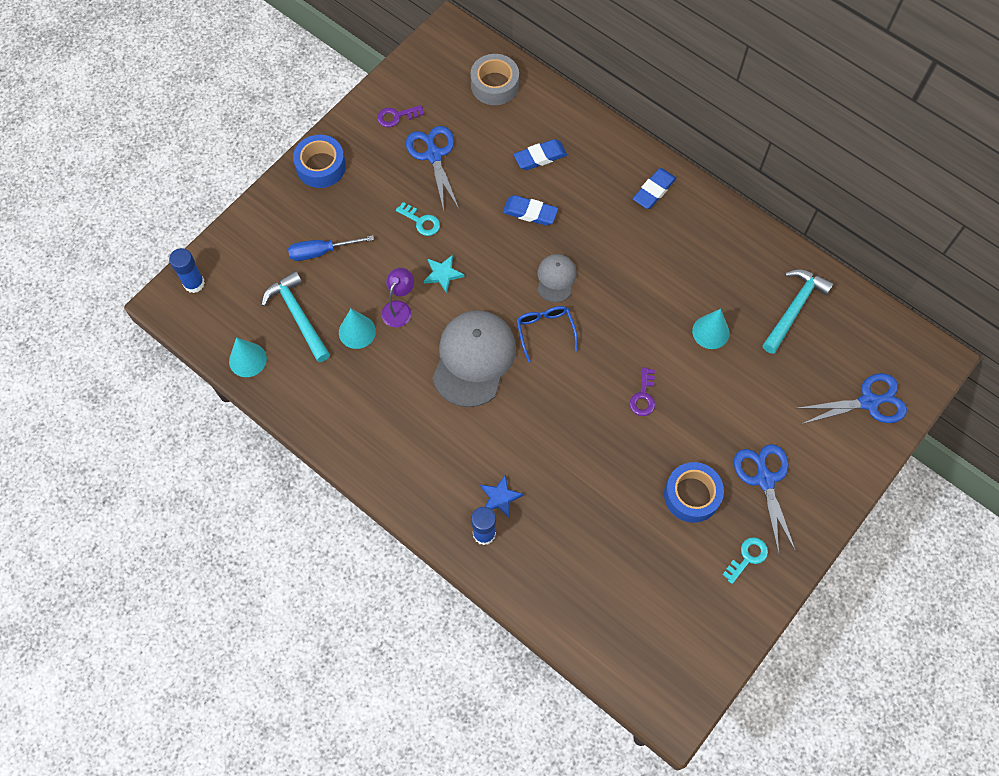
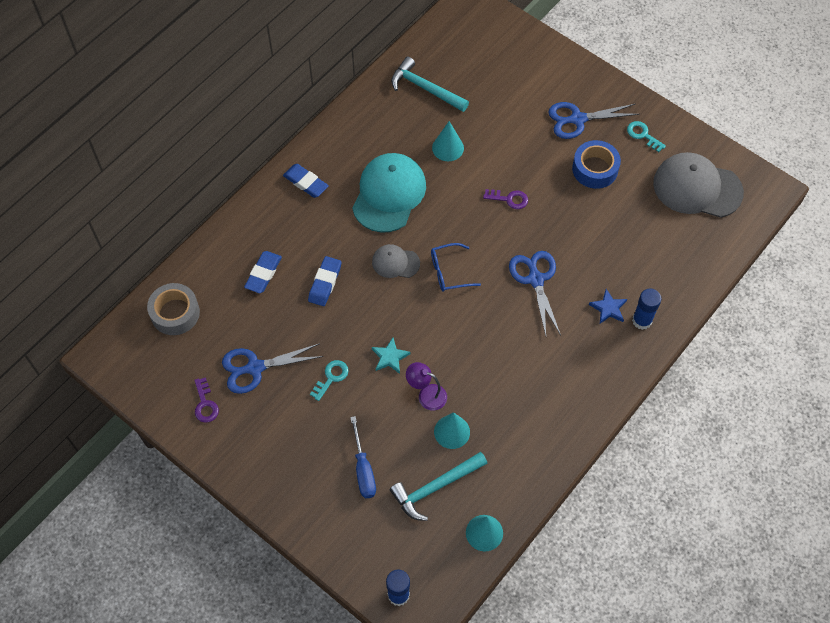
camera: 90 degrees left, 5 degrees down
blue tape [293,135,346,188] -> none
grey cap [432,310,516,407] -> grey cap moved to [653,152,744,218]
blue eraser [514,139,567,170] -> blue eraser turned 45 degrees clockwise [244,251,282,293]
blue scissors [799,373,907,424] -> blue scissors moved to [509,251,561,336]
none -> turquoise cap [352,153,426,233]

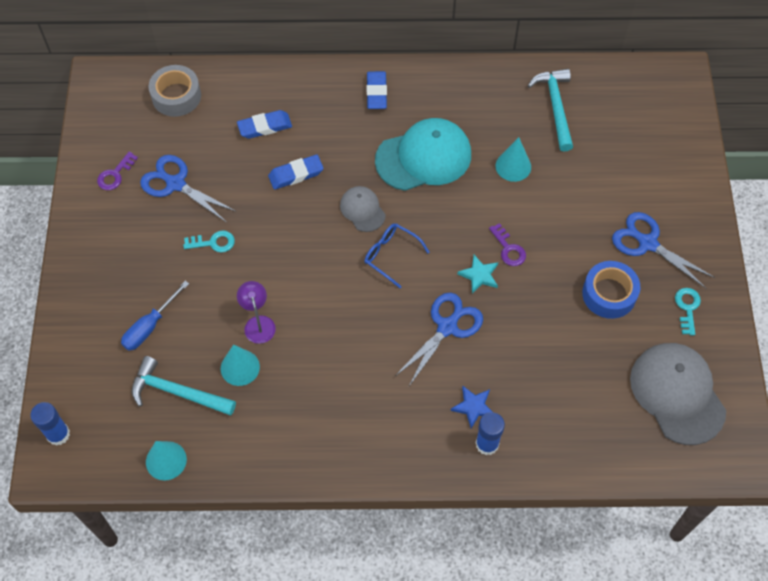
camera: 50 degrees right, 0 degrees up
turquoise star [372,338,411,374] -> turquoise star moved to [457,255,498,294]

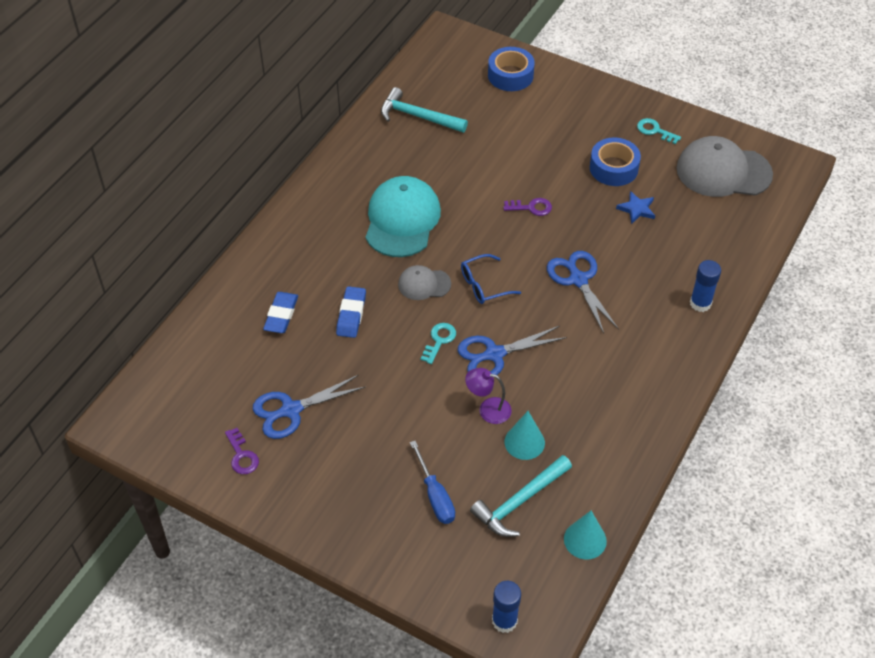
camera: 60 degrees left, 10 degrees down
grey tape [149,65,201,117] -> none
turquoise key [183,230,235,253] -> turquoise key moved to [421,323,456,364]
blue eraser [367,71,387,109] -> none
blue star [451,386,493,428] -> blue star moved to [616,191,655,224]
turquoise star [457,255,498,294] -> none
turquoise cone [496,137,531,182] -> none
blue scissors [612,212,715,288] -> blue scissors moved to [458,326,567,375]
none -> blue tape [488,47,535,91]

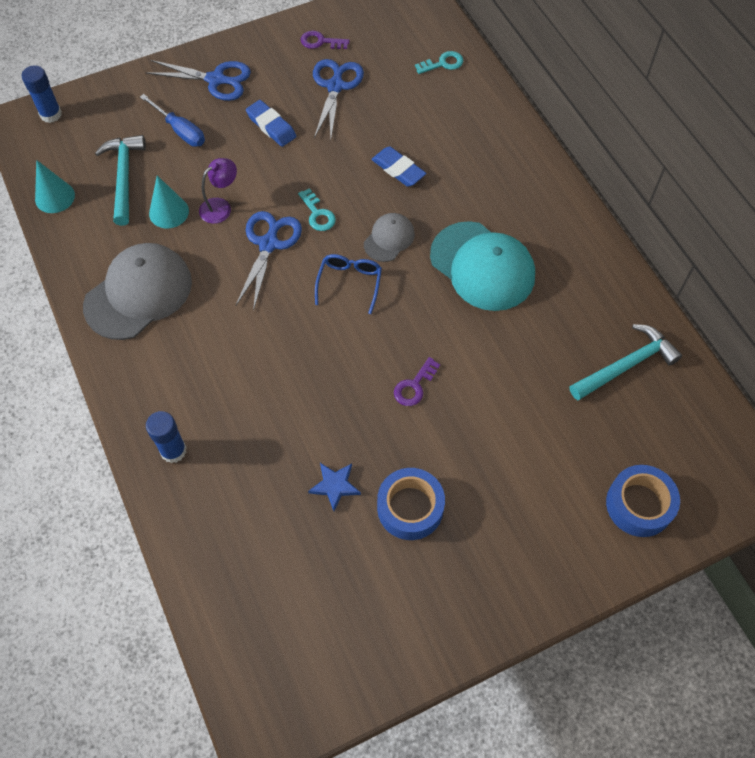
camera: 125 degrees right, 10 degrees up
blue eraser [263,292,298,333] -> blue eraser moved to [246,100,296,147]
blue screwdriver [410,441,455,524] -> blue screwdriver turned 150 degrees counterclockwise [140,94,205,147]
blue scissors [547,251,619,333] -> blue scissors moved to [145,60,251,101]
turquoise key [637,118,681,144] -> turquoise key moved to [415,51,463,74]
grey cap [677,136,773,197] -> grey cap moved to [83,243,192,340]

